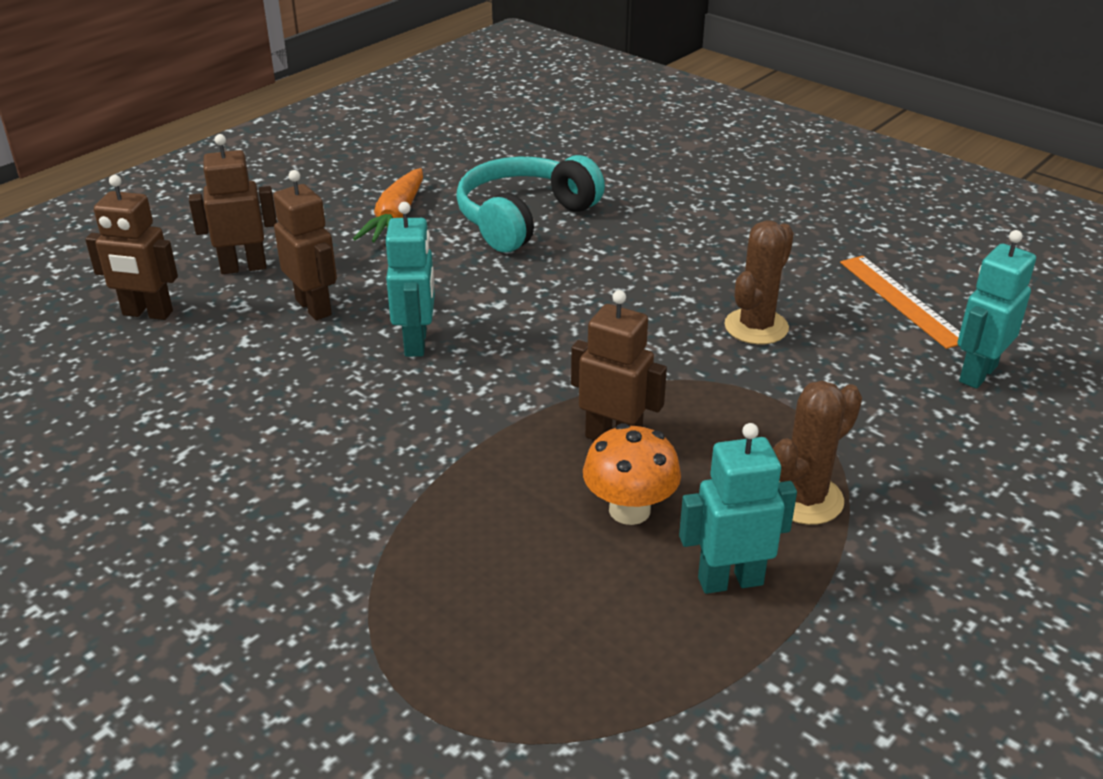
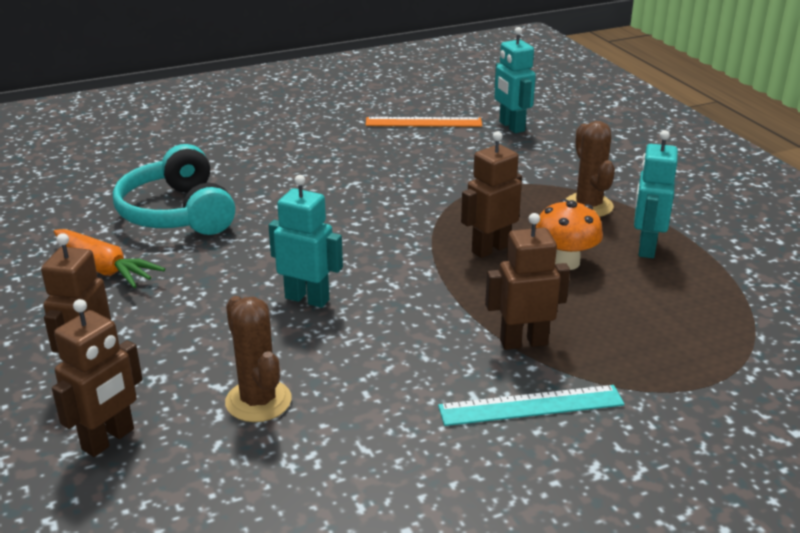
camera: 65 degrees left, 5 degrees down
brown robot [273,170,337,320] -> brown robot moved to [485,213,570,350]
brown cactus [724,220,794,345] -> brown cactus moved to [225,296,292,422]
none -> turquoise ruler [438,385,625,426]

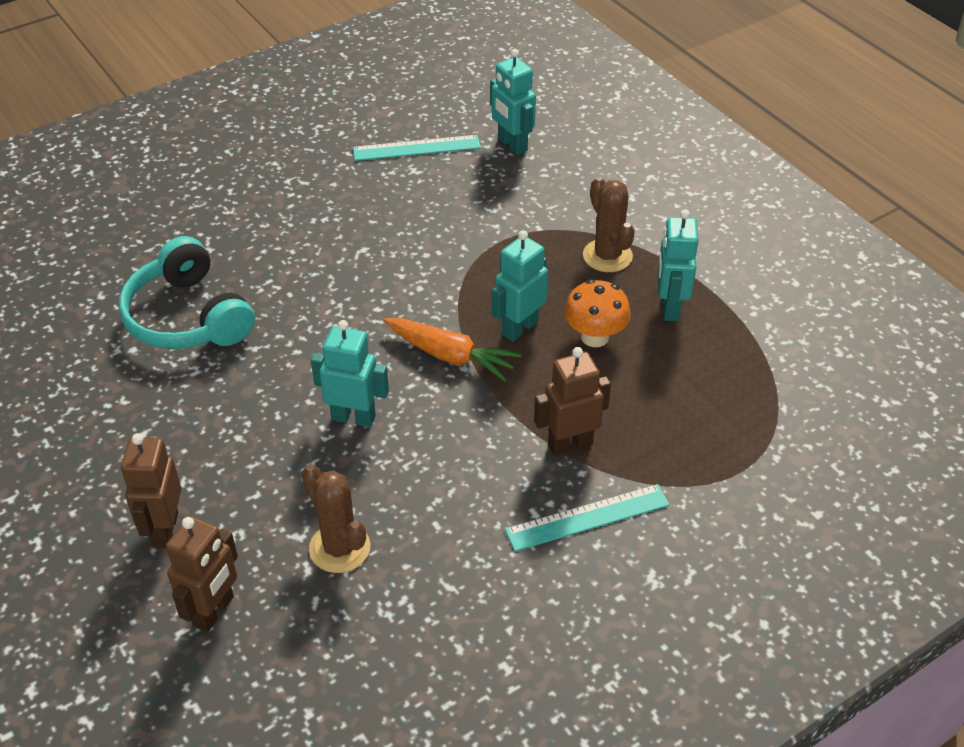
camera: 10 degrees left, 15 degrees up
orange carrot [54,229,165,288] -> orange carrot moved to [384,318,522,381]
orange ruler [366,117,482,127] -> turquoise ruler [353,135,481,161]
brown robot [461,131,522,258] -> turquoise robot [491,230,548,342]

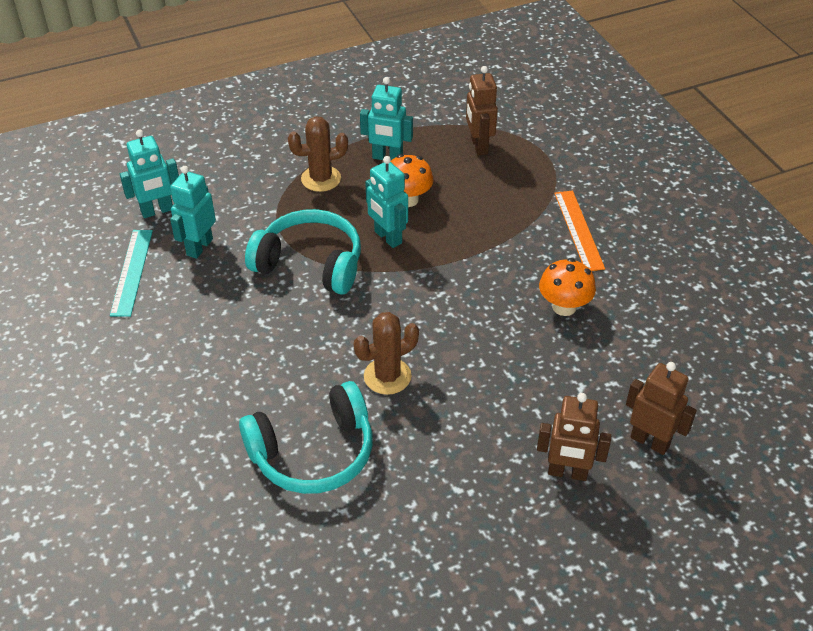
camera: 80 degrees left, 0 degrees up
brown cactus [302,464,370,573] -> brown cactus moved to [354,312,419,395]
turquoise robot [311,320,389,427] -> turquoise robot moved to [170,166,216,259]
orange carrot [384,318,522,381] -> none
turquoise ruler [505,484,670,552] -> orange ruler [554,191,605,271]
brown robot [534,347,611,456] -> brown robot moved to [466,66,498,156]
none -> turquoise headphones [245,209,361,295]
none -> orange mushroom [539,258,596,316]

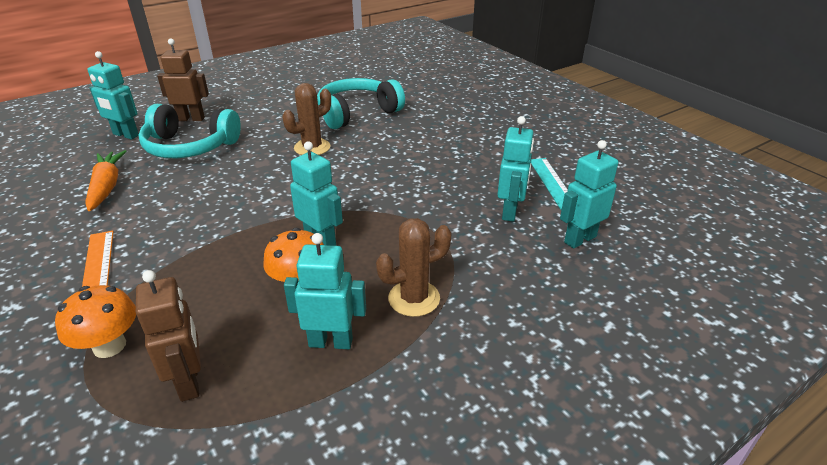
camera: 170 degrees right, 10 degrees down
turquoise headphones [245,209,361,295] -> turquoise headphones moved to [138,104,241,158]
orange mushroom [539,258,596,316] -> orange mushroom moved to [55,285,136,358]
brown robot [626,362,697,455] -> turquoise robot [87,51,139,139]
none -> orange carrot [85,150,127,211]

